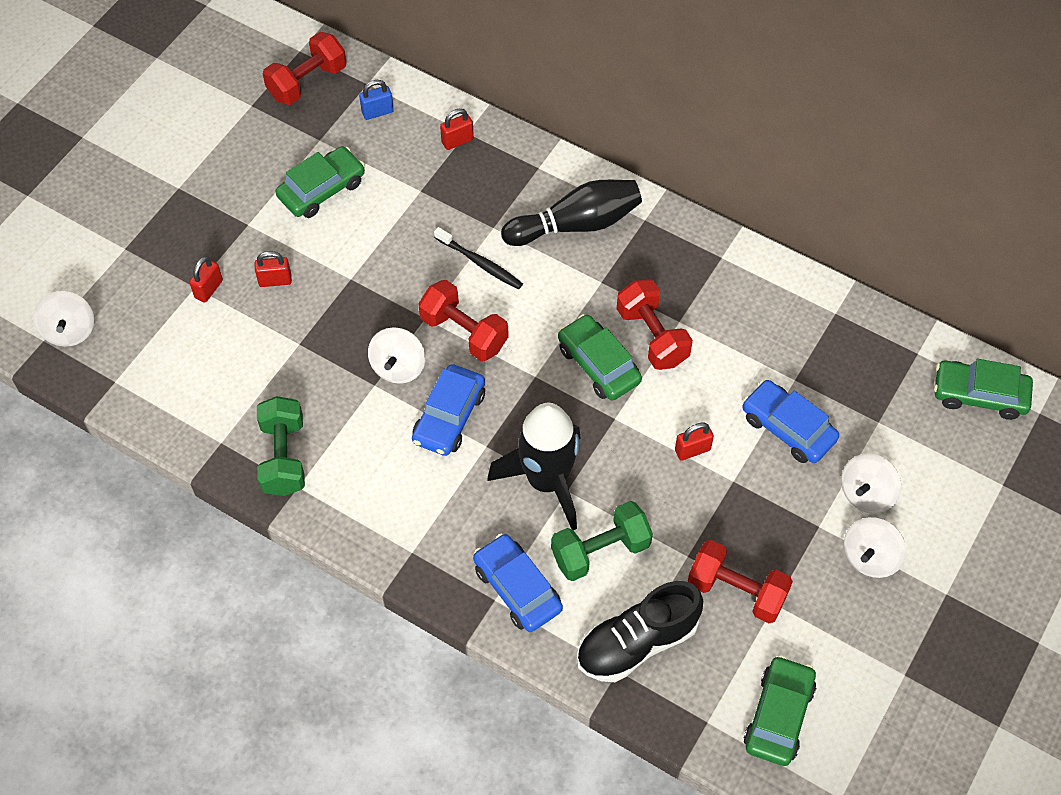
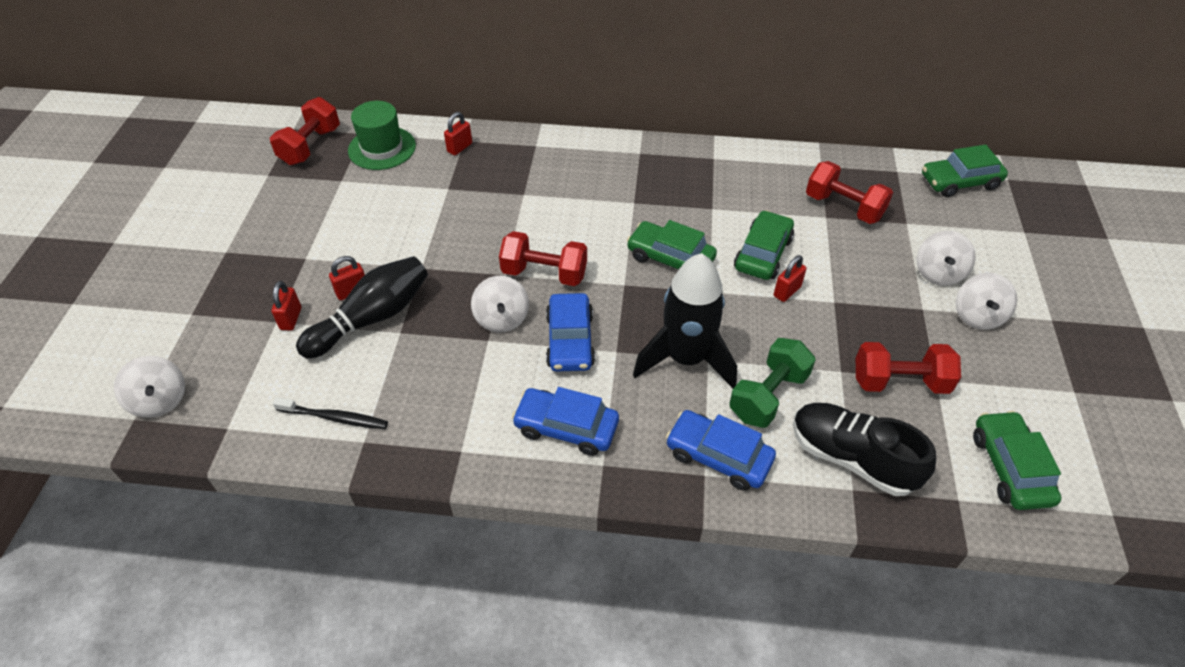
camera: 25 degrees left, 10 degrees down
green dumbbell [257,396,305,496] -> none
green car [276,146,365,218] -> green car moved to [734,210,794,280]
blue padlock [359,80,394,120] -> green hat [348,101,416,170]
black toothbrush [434,227,523,290] -> black toothbrush moved to [273,397,388,429]
black bowling pin [501,180,642,246] -> black bowling pin moved to [296,256,428,359]
black shoe [577,581,703,682] -> black shoe turned 90 degrees clockwise [793,403,936,496]
red dumbbell [617,280,693,370] -> red dumbbell moved to [806,161,893,224]
blue car [743,380,839,463] -> blue car moved to [512,387,619,456]

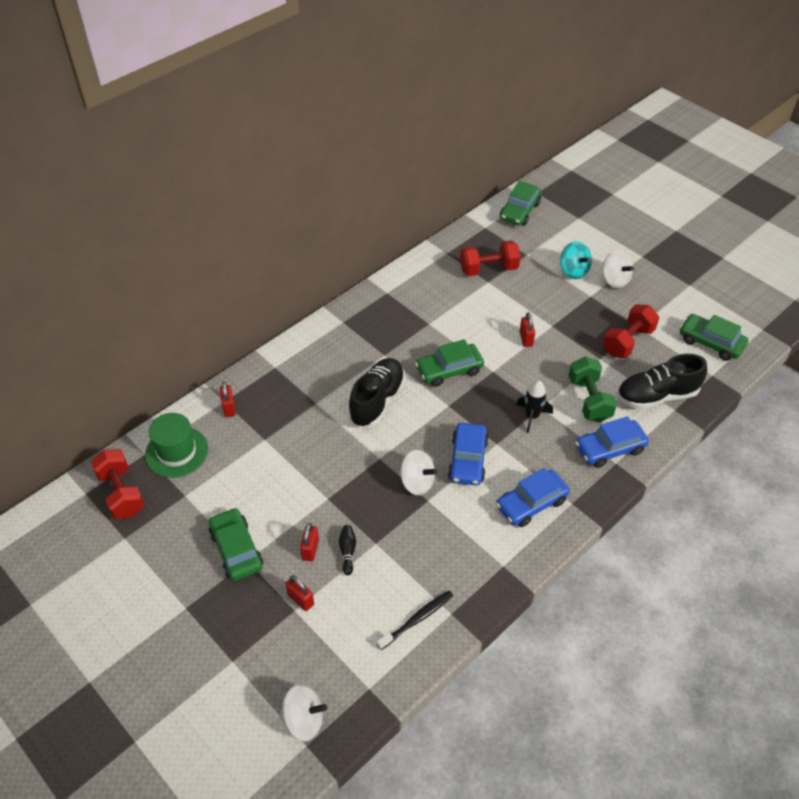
camera: 50 degrees left, 0 degrees up
black bowling pin [296,256,428,359] -> black bowling pin [339,525,356,575], size x0.42
red dumbbell [499,231,587,286] -> none
blue car [546,293,595,372] -> blue car turned 60 degrees clockwise [448,423,488,485]
black rocket [633,253,737,388] -> black rocket [516,380,553,433], size x0.52
green car [734,210,794,280] -> green car moved to [209,508,263,581]
white spinning top [917,231,976,286] -> turquoise spinning top [560,241,592,279]
none -> black shoe [348,358,405,427]

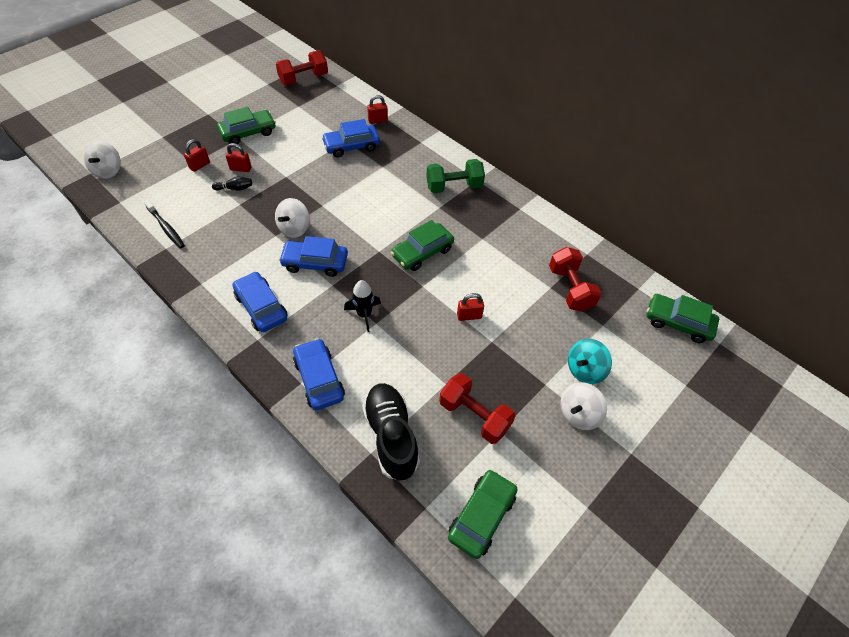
camera: 85 degrees right, 5 degrees up
green hat [145,413,208,478] -> none
black shoe [348,358,405,427] -> none
green car [415,339,484,387] -> green car turned 105 degrees counterclockwise [391,220,454,271]
green dumbbell [568,357,617,423] -> green dumbbell moved to [426,159,485,193]
none -> blue car [322,119,380,158]

